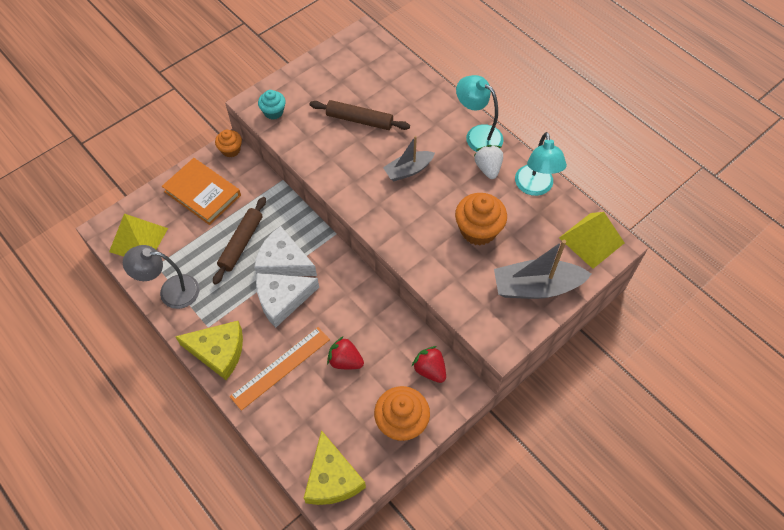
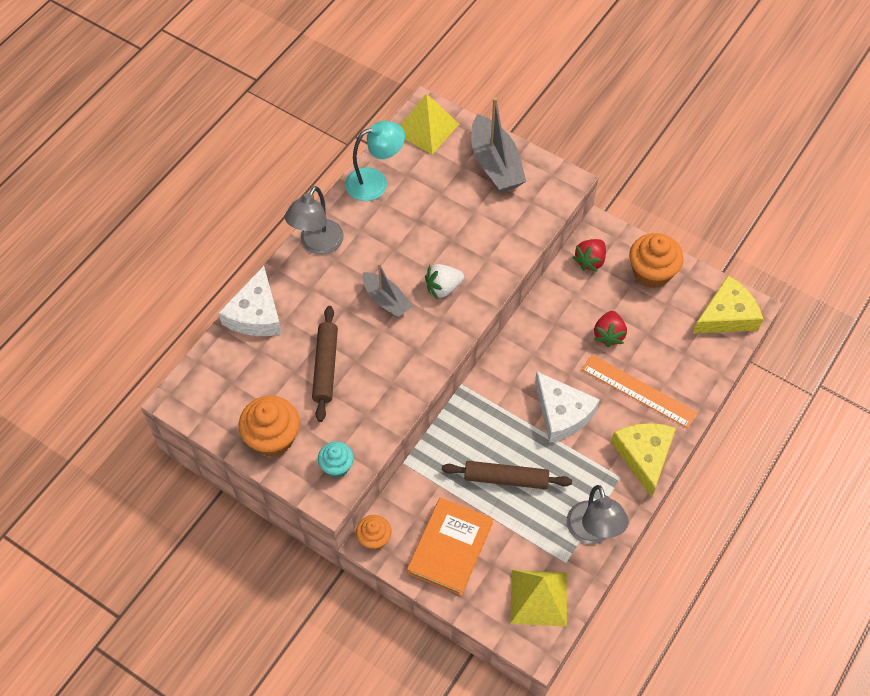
camera: 105 degrees left, 0 degrees up
white cheese [254,226,317,276] -> white cheese moved to [219,266,282,336]
orange cupcake [455,193,507,245] -> orange cupcake moved to [239,396,300,457]
turquoise lamp [456,75,503,152] -> grey lamp [285,186,344,255]
white strawberry [474,145,503,179] -> white strawberry moved to [425,264,464,299]

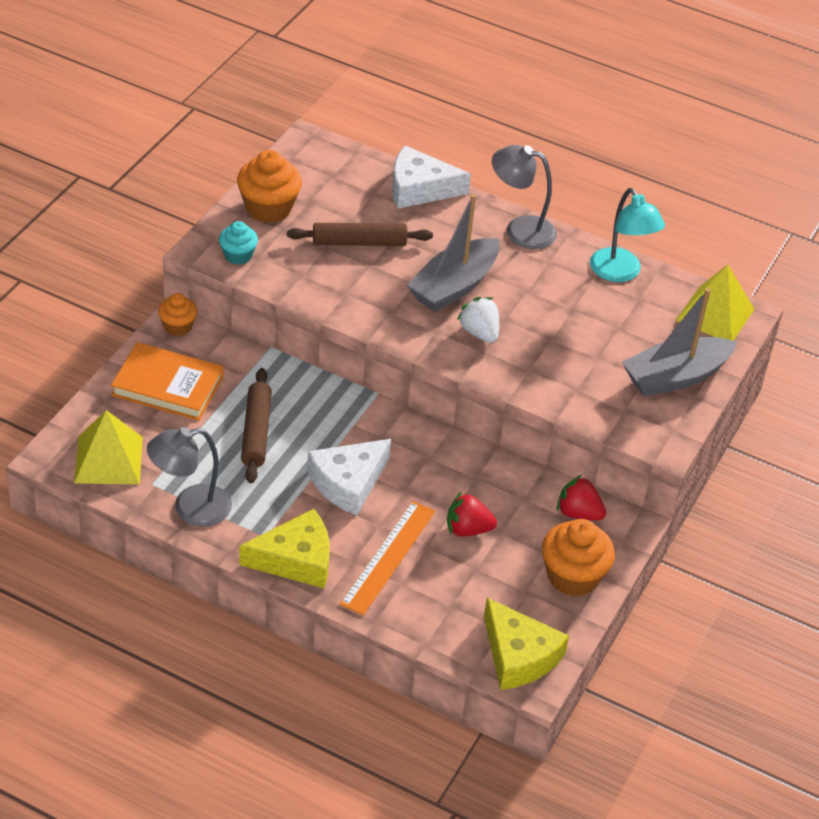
camera: 80 degrees right, 15 degrees down
grey boat [363,263,412,318] -> grey boat [407,194,499,312], size x1.60

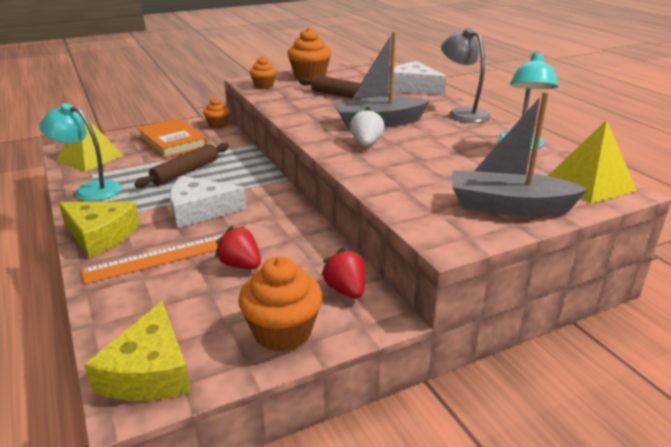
camera: 40 degrees right, 15 degrees down
grey lamp [147,427,232,527] -> turquoise lamp [40,103,122,201]
turquoise cupcake [219,221,258,265] -> orange cupcake [250,56,277,89]

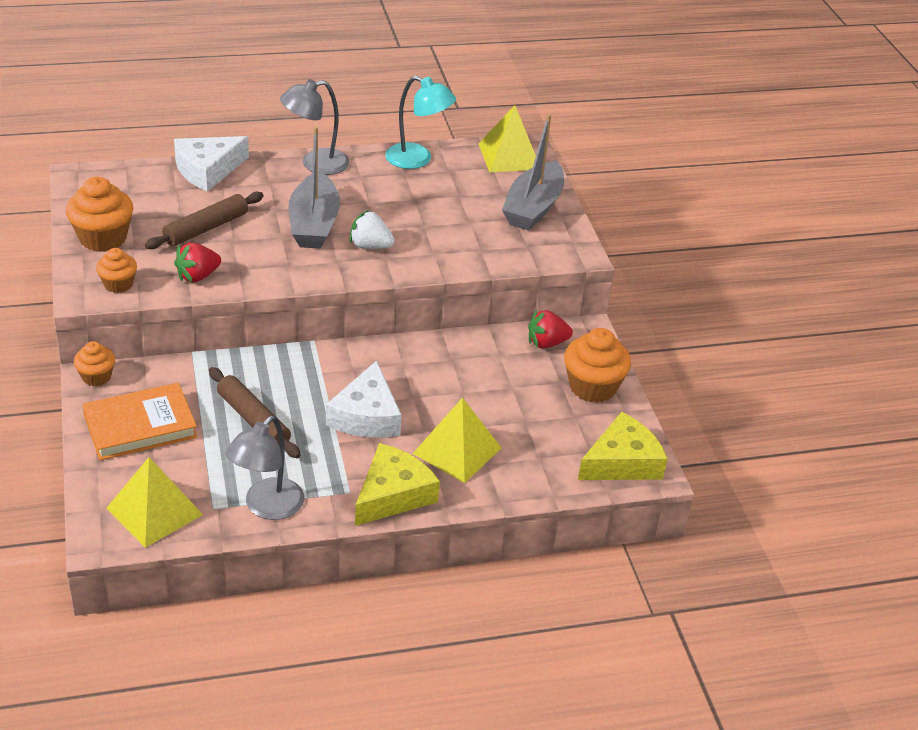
camera: 80 degrees left, 10 degrees up
turquoise lamp [40,103,122,201] -> grey lamp [225,416,304,520]
orange ruler [81,234,224,284] -> yellow pyramid [412,398,502,483]
yellow cheese [84,301,191,401] -> yellow cheese turned 45 degrees counterclockwise [578,412,667,480]
red strawberry [215,226,261,269] -> red strawberry moved to [174,243,221,283]

